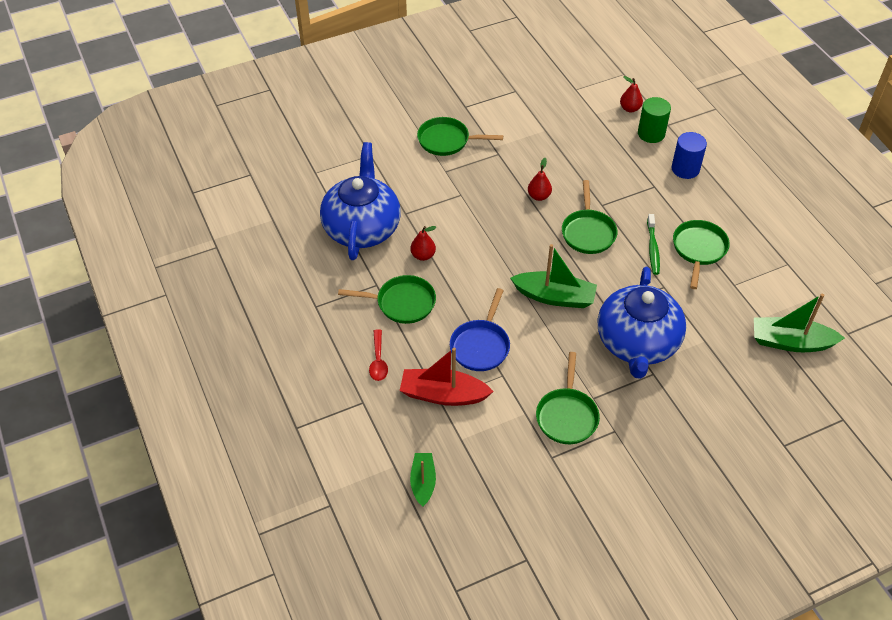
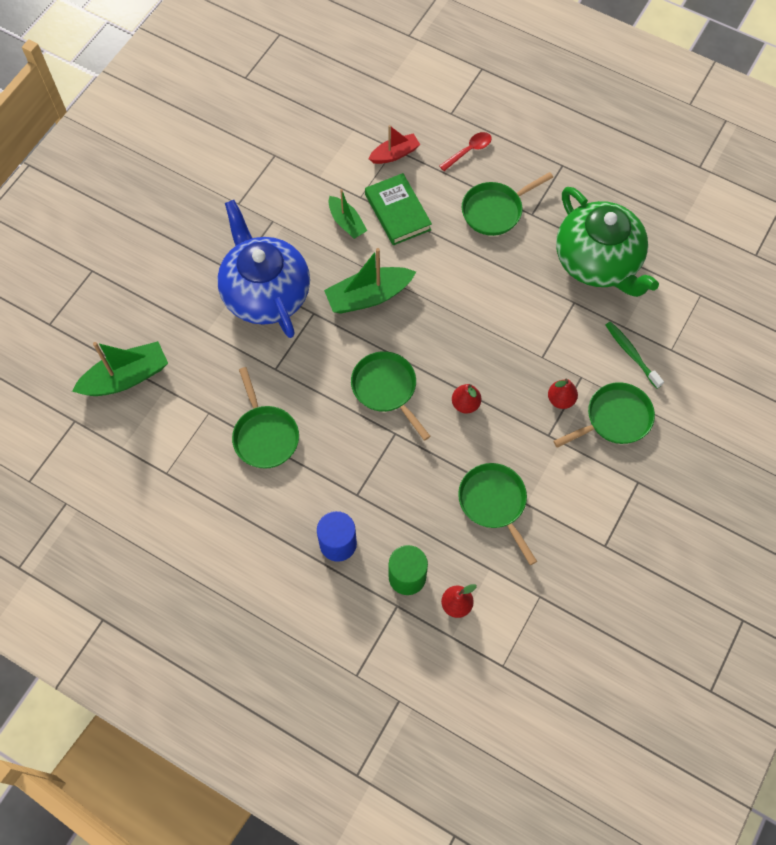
camera: 145 degrees right, 15 degrees up
blue teapot [320,142,401,260] -> green teapot [556,187,659,297]
red spoon [369,329,388,381] -> red spoon turned 90 degrees clockwise [439,132,492,171]
red boat [400,348,494,406] -> red boat [368,125,420,164], size x0.62
red pear [410,226,437,261] -> red pear moved to [548,378,578,409]
green boat [410,453,436,507] -> green boat moved to [328,189,367,239]
blue pan [450,288,510,371] -> green book [365,173,432,245]
green pan [536,352,600,444] -> green pan moved to [458,463,537,565]
green toothbrush [647,214,660,275] -> green toothbrush moved to [605,321,664,389]

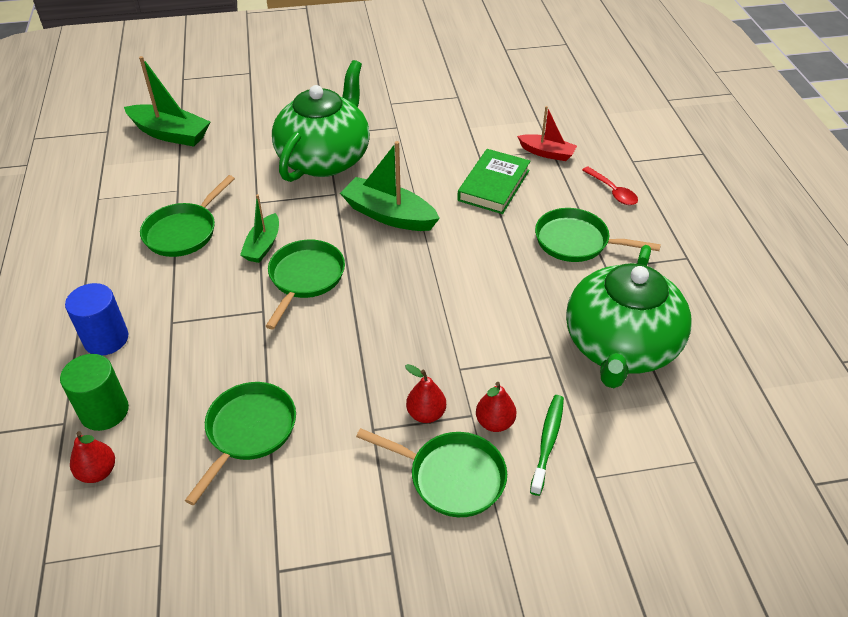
camera: 50 degrees right, 20 degrees down
blue teapot [217,200,310,338] -> green teapot [272,60,370,182]
green boat [328,189,367,239] -> green boat moved to [240,194,279,263]
red spoon [439,132,492,171] -> red spoon turned 45 degrees clockwise [582,167,638,205]
red pear [452,384,481,414] -> red pear moved to [476,382,517,432]

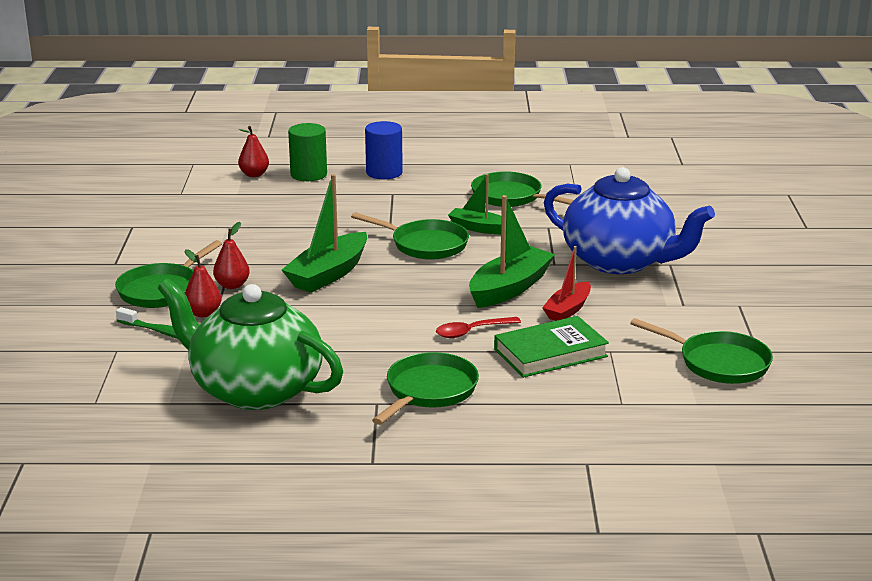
camera: 100 degrees right, 20 degrees down
green boat [124,56,210,147] -> green boat moved to [282,174,367,293]
green pan [185,382,296,505] -> green pan moved to [630,318,773,384]
green teapot [272,60,370,182] -> blue teapot [544,167,715,274]
green book [457,149,531,214] -> green book turned 60 degrees counterclockwise [494,316,609,378]
red boat [517,106,577,161] -> red boat moved to [542,246,591,321]
red spoon [582,167,638,205] -> red spoon moved to [436,317,521,338]

